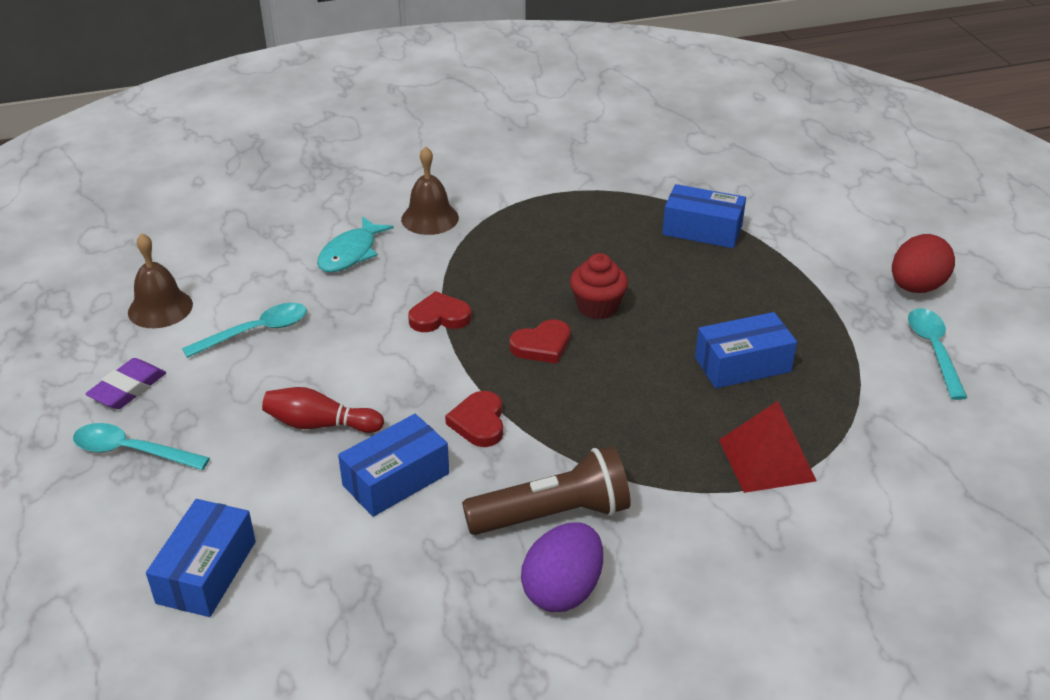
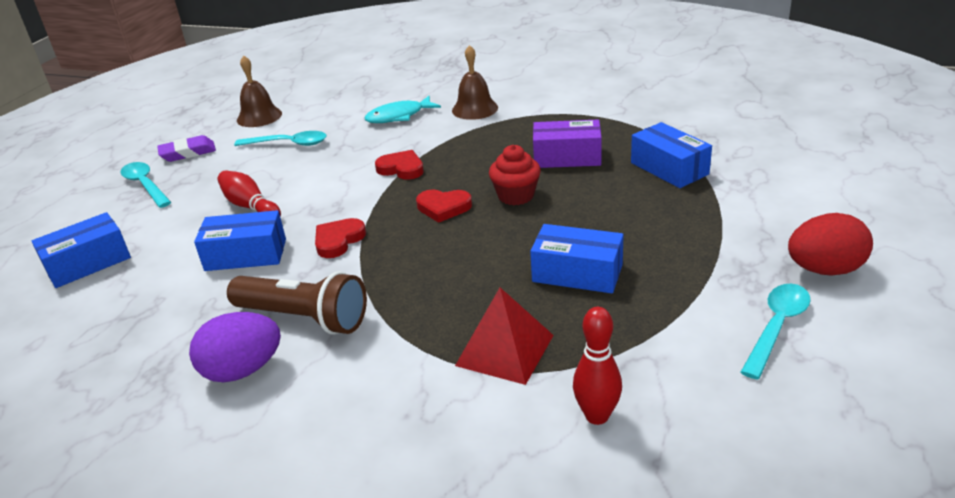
camera: 40 degrees right, 5 degrees down
none -> purple box [533,119,602,168]
none -> red bowling pin [573,307,622,425]

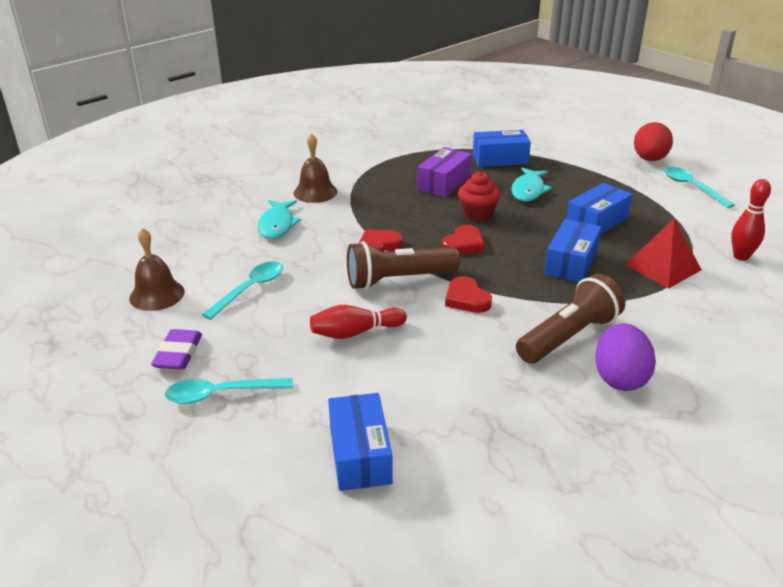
camera: 65 degrees left, 0 degrees up
blue box [194,210,286,271] -> blue box moved to [544,219,602,282]
none -> brown flashlight [347,241,460,290]
none -> turquoise fish [511,167,552,201]

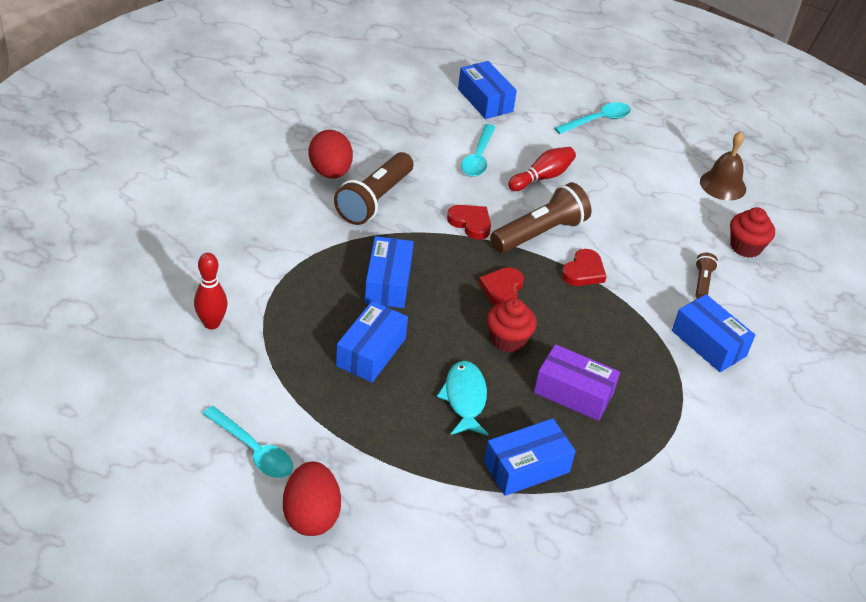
camera: 155 degrees right, 10 degrees up
purple eraser [151,329,202,370] -> none
turquoise spoon [202,261,283,320] -> turquoise spoon moved to [461,124,496,177]
turquoise fish [258,200,301,239] -> brown flashlight [695,253,718,299]
brown bell [294,133,337,203] -> blue box [672,294,755,372]
purple box [417,147,472,197] -> purple box turned 75 degrees counterclockwise [534,344,620,421]
purple egg [595,323,656,391] -> red egg [309,130,353,179]
red pyramid [625,218,701,288] -> none
none -> red cupcake [730,207,775,258]

